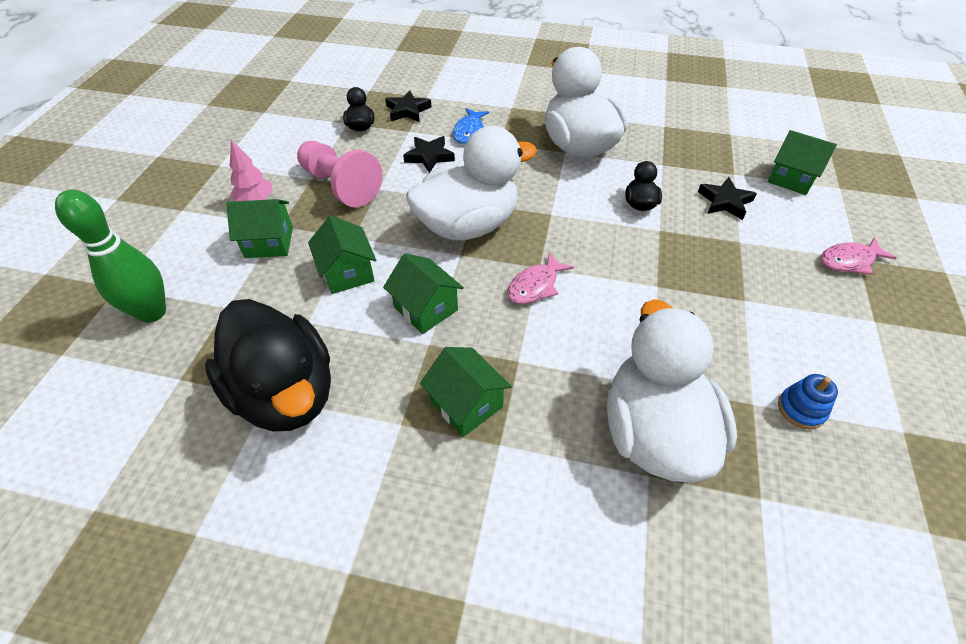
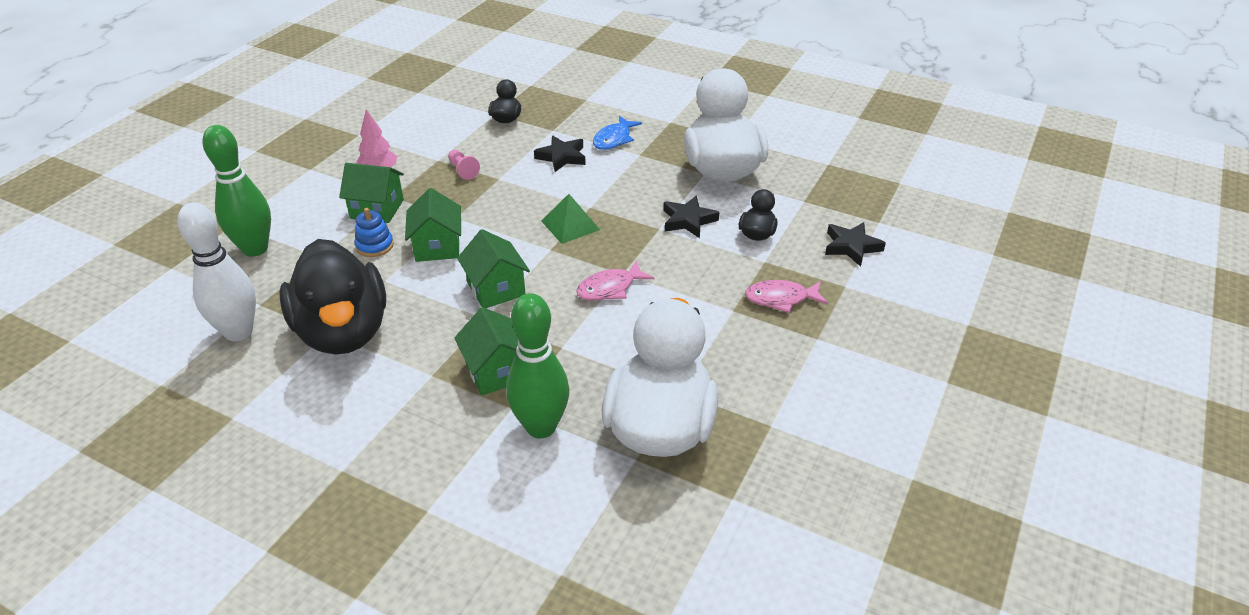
camera: 15 degrees right, 10 degrees down
pink pawn [297,141,383,207] -> pink pawn [448,150,480,180], size x0.44
black star [385,90,432,122] -> black star moved to [663,196,719,238]
white duck [406,126,537,241] -> green pyramid [541,194,600,244]
green house [767,130,837,195] -> none
blue stacking toy [778,374,838,429] -> blue stacking toy moved to [354,208,394,257]
pink fish [821,237,897,274] -> pink fish moved to [745,280,828,313]
none -> white bowling pin [178,202,256,341]
none -> green bowling pin [506,293,569,439]

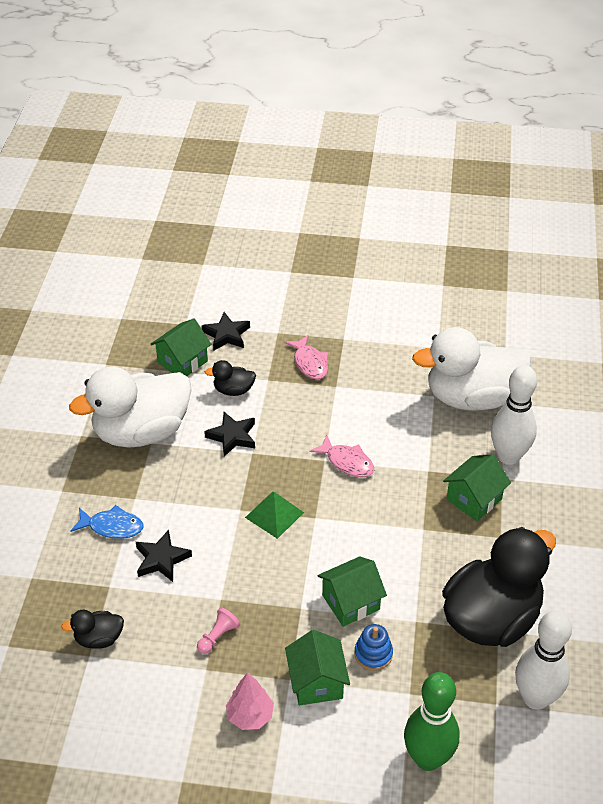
camera: 110 degrees left, 5 degrees up
green house [457,229,530,308] -> green house moved to [151,318,211,376]
green bowling pin [506,293,569,439] -> white bowling pin [491,365,537,465]

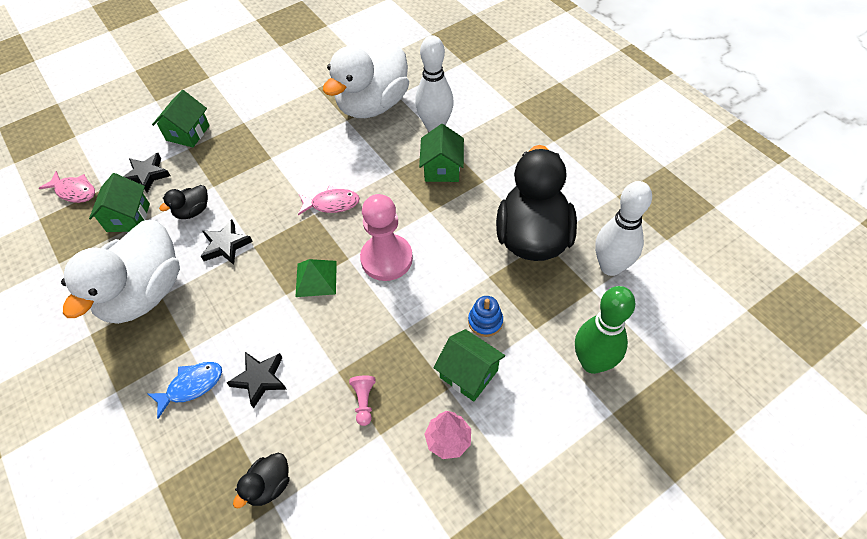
camera: 40 degrees left, 10 degrees up
pink fish [284,335,328,379] -> pink fish moved to [39,171,95,203]
green house [317,556,387,627] -> green house moved to [152,90,210,147]
none -> pink pawn [360,194,413,281]

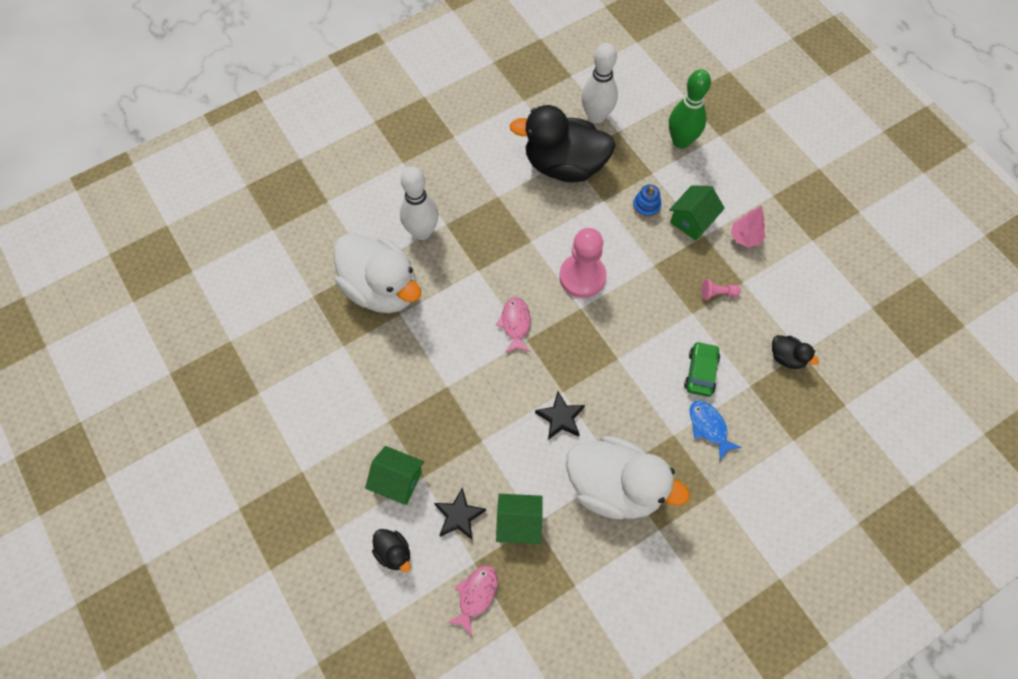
camera: 90 degrees left, 10 degrees up
black duck [159,185,208,219] -> black duck moved to [372,529,411,572]
black star [227,352,287,408] -> green car [684,341,720,397]
green pyramid [295,259,337,297] -> none
green house [419,124,464,182] -> none

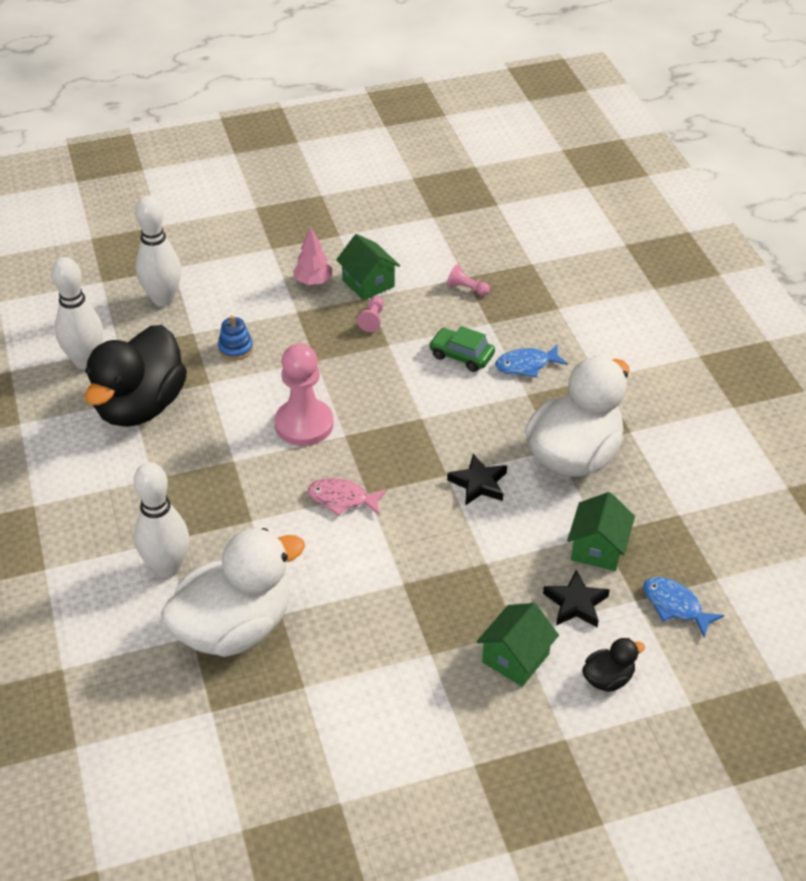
camera: 75 degrees left, 20 degrees down
pink fish [447,565,498,636] -> blue fish [643,577,724,638]
green bowling pin [669,69,711,149] -> white bowling pin [135,196,181,307]
green house [669,185,725,241] -> green house moved to [336,234,400,301]
black duck [772,335,819,369] -> pink pawn [447,264,490,296]

